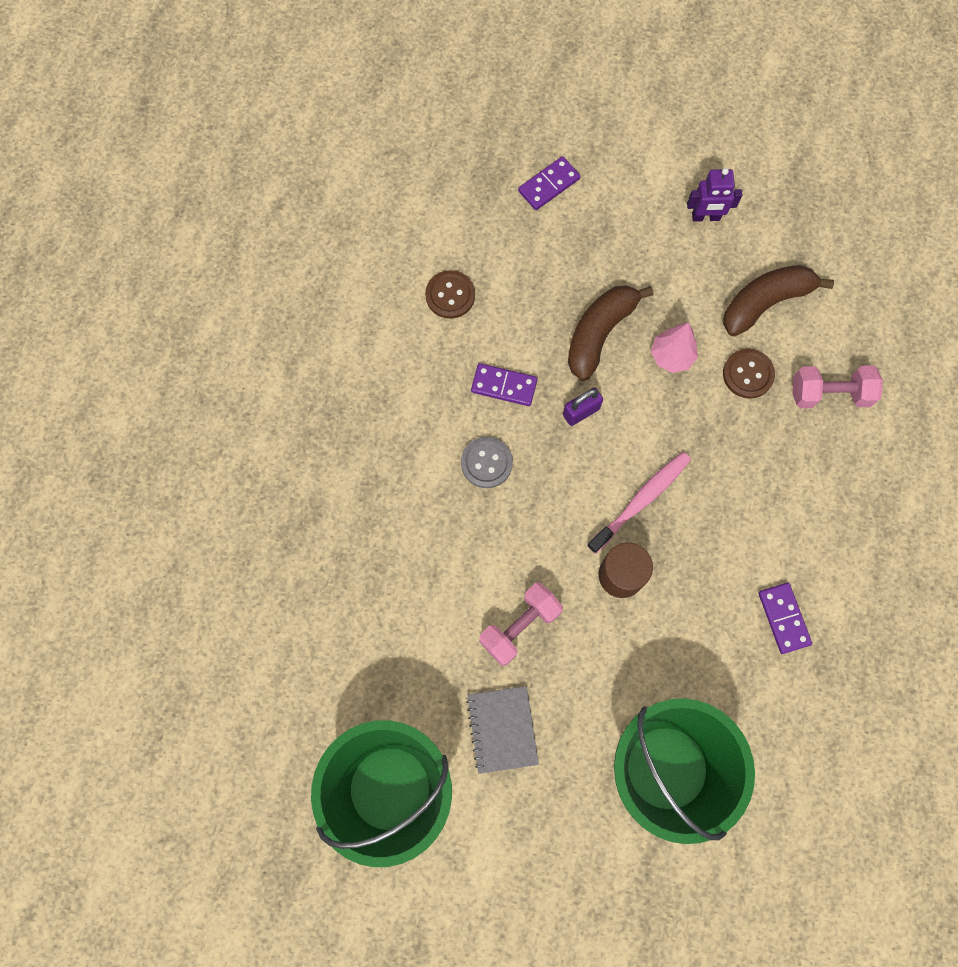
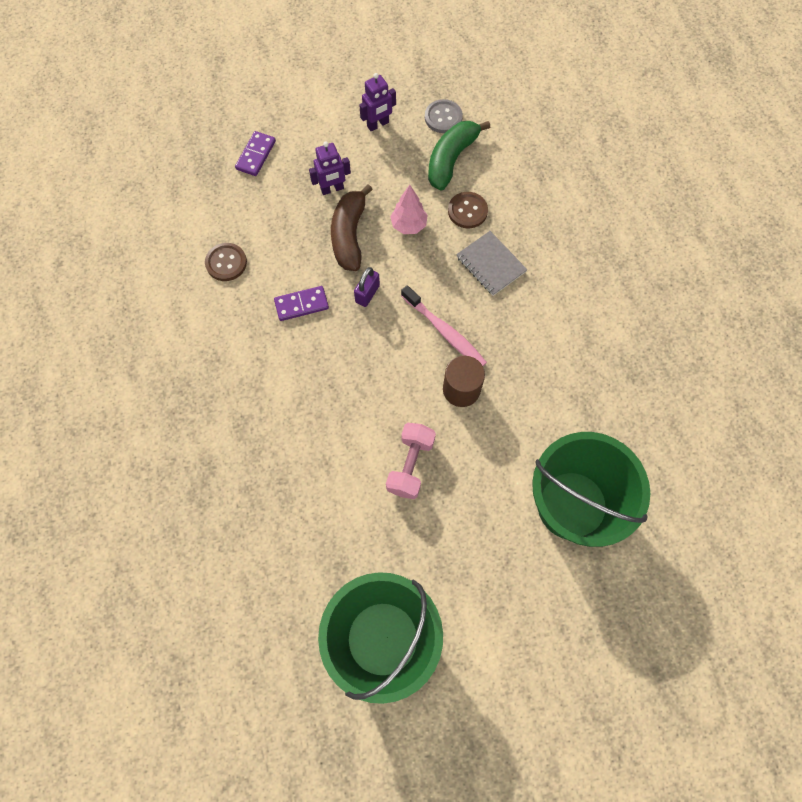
camera: 30 degrees left, 5 degrees down
grey button [461,437,513,488] -> grey button moved to [425,99,463,133]
grey notebook [466,686,539,774] -> grey notebook moved to [456,231,527,296]
pink toothbrush [587,452,691,554] -> pink toothbrush turned 120 degrees clockwise [401,285,487,366]
brown banana [723,265,834,336] -> green banana [428,121,491,191]
purple domino [758,583,812,654] -> none
pink dumbbell [792,365,883,408] -> none
none -> purple robot [309,142,351,195]

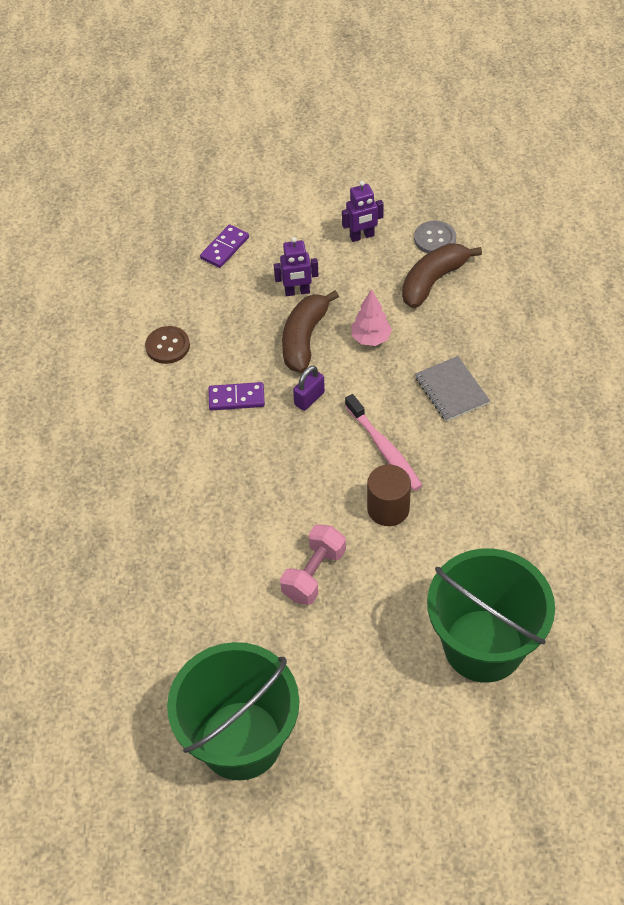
camera: 15 degrees right, 15 degrees down
green banana [428,121,491,191] -> brown banana [402,243,482,308]
brown button [448,192,488,228] -> none

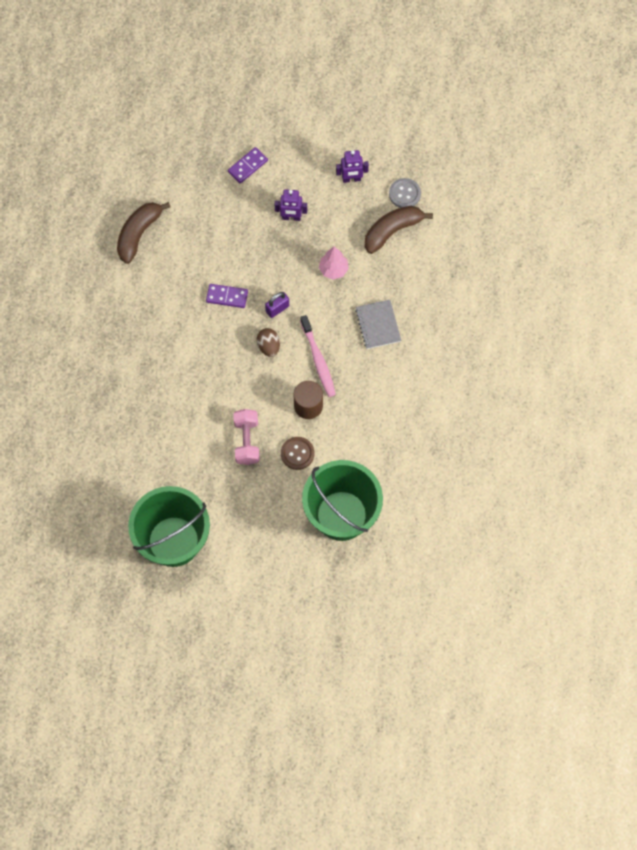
camera: 10 degrees right, 15 degrees up
brown button [145,326,190,364] -> brown button moved to [281,437,314,470]
pink dumbbell [280,524,346,605] -> pink dumbbell turned 45 degrees counterclockwise [233,409,260,465]
brown banana [282,290,339,373] -> brown banana moved to [117,202,171,264]
none -> brown egg [257,328,280,357]

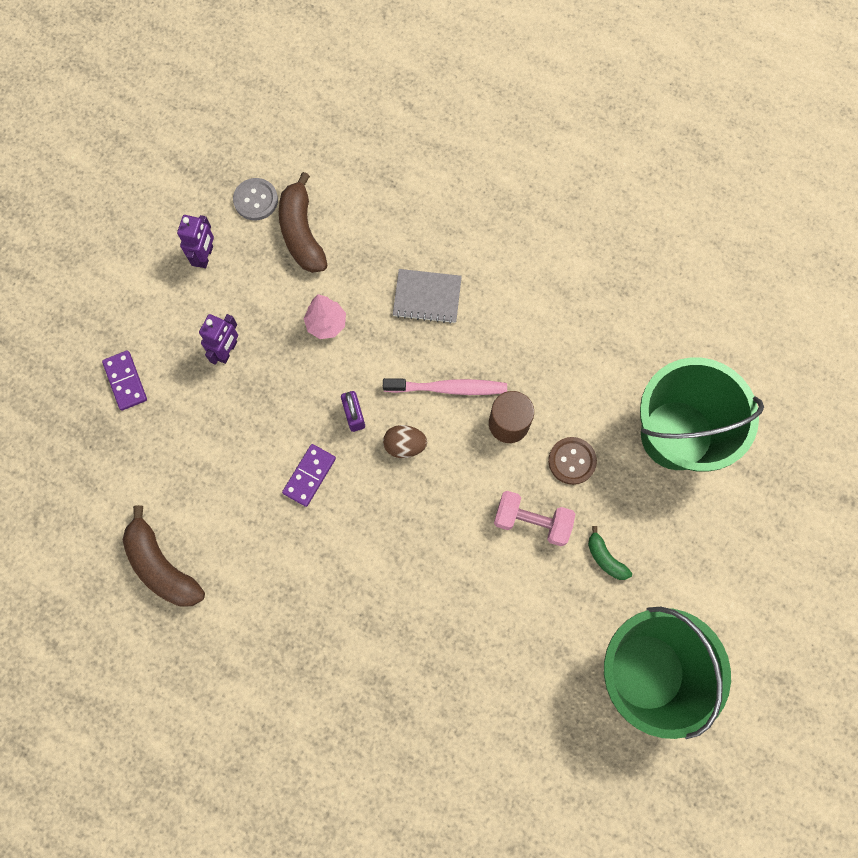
camera: 70 degrees left, 5 degrees up
none -> green banana [588,526,632,580]

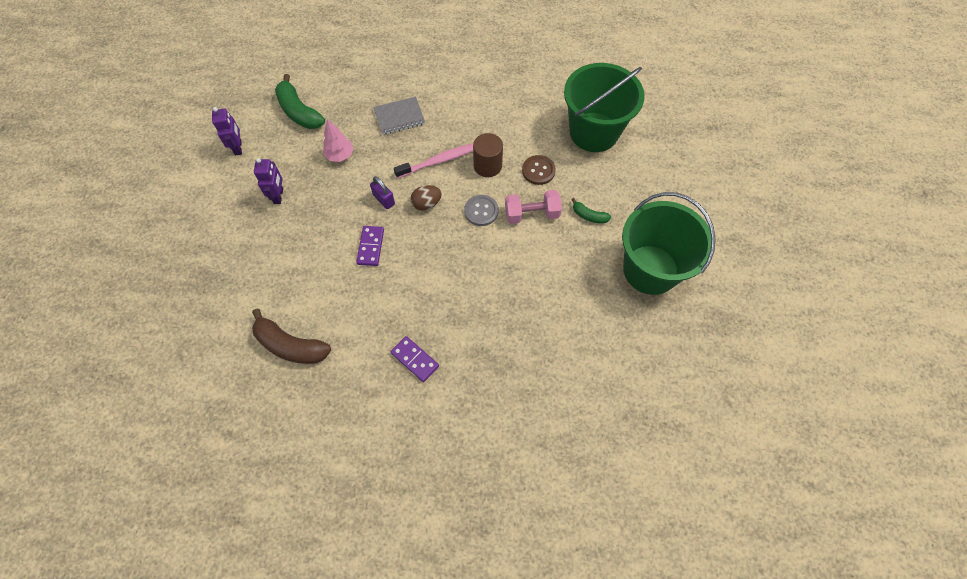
camera: 25 degrees left, 10 degrees down
purple domino [102,351,147,410] -> purple domino moved to [390,336,439,382]
grey button [233,178,278,220] -> grey button moved to [464,195,499,226]
brown banana [279,172,327,273] -> green banana [275,74,325,129]

